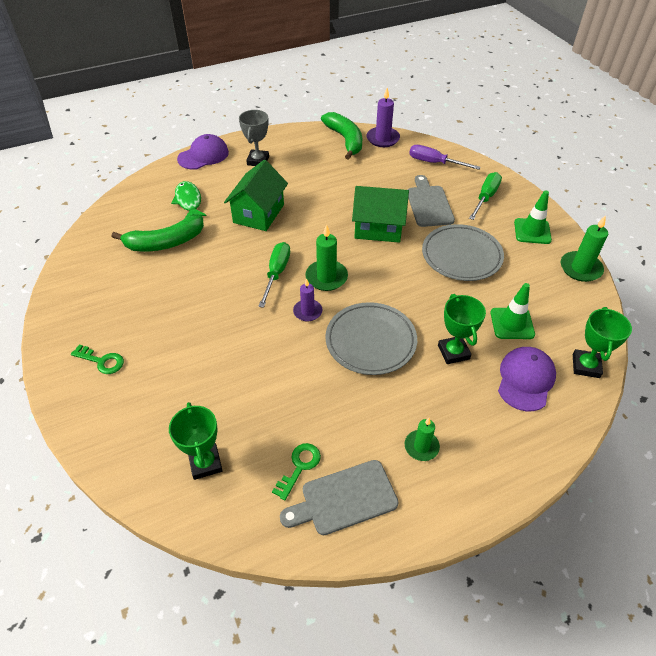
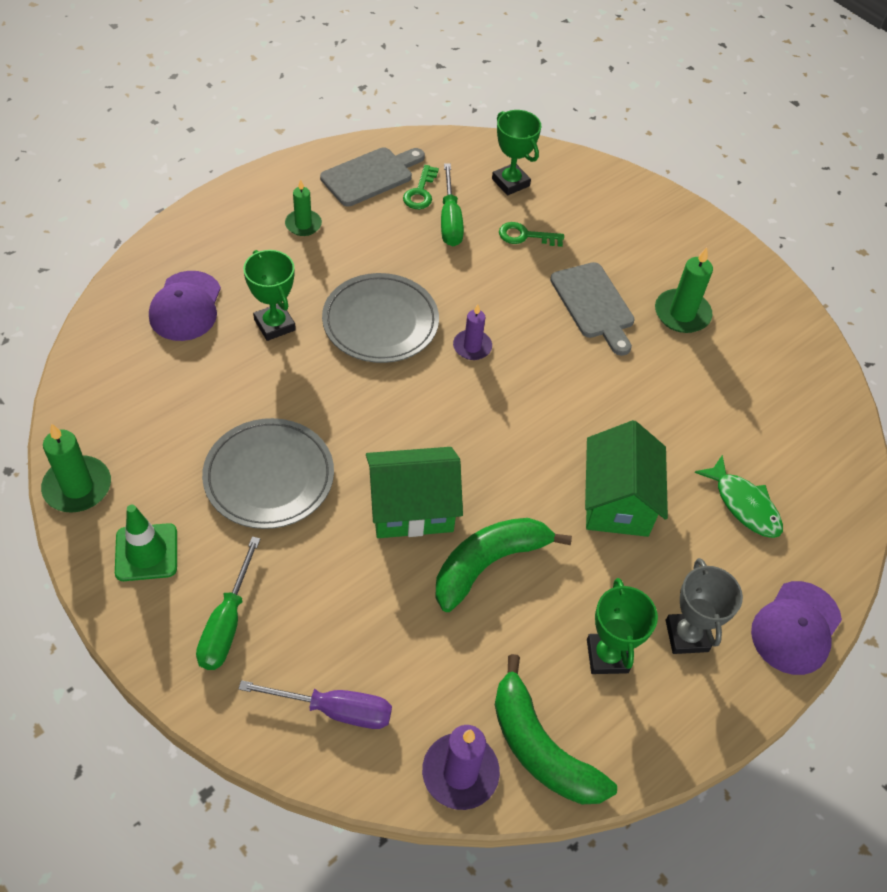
camera: 160 degrees right, 5 degrees up
green key [71,344,124,374] -> green key moved to [499,222,564,247]
green banana [112,215,204,252] -> green banana moved to [436,518,572,612]
green screwdriver [258,242,290,308] -> green screwdriver moved to [441,163,464,246]
green candle [305,224,348,291] -> green candle moved to [655,247,713,333]
grey cutting board [408,175,455,227] -> grey cutting board moved to [550,262,635,356]
green traffic cone [490,283,535,339] -> none
green trophy [573,307,632,378] -> green trophy moved to [587,578,658,674]

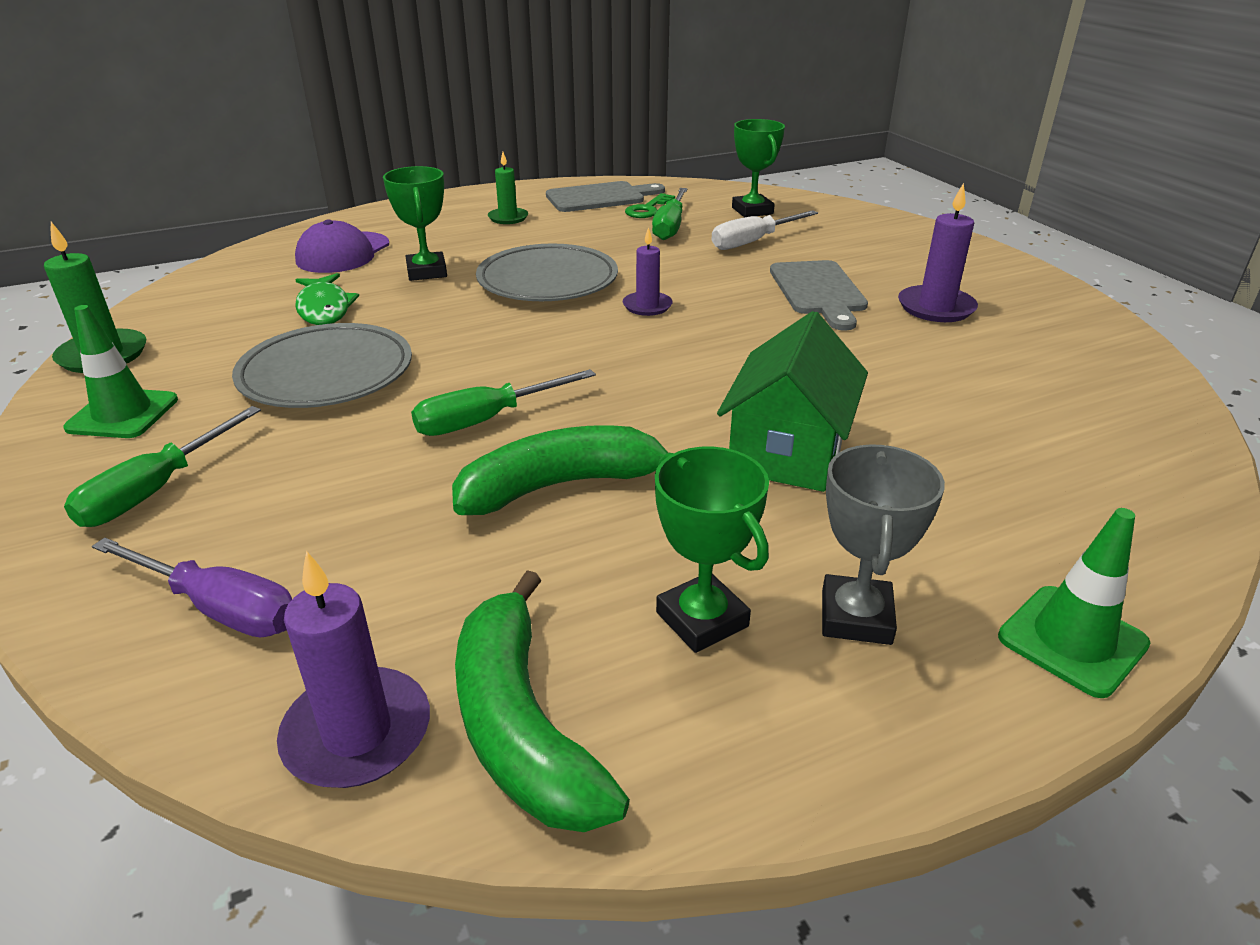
camera: 20 degrees right, 20 degrees down
green house [366,447,463,538] -> green screwdriver [411,369,596,436]
green key [499,222,564,247] -> white screwdriver [711,210,818,250]
green trophy [587,578,658,674] -> green trophy turned 45 degrees counterclockwise [655,447,769,653]
green candle [655,247,713,333] -> purple candle [898,183,978,322]
green fish [694,455,783,538] -> green fish moved to [295,273,359,325]
purple cap [751,581,842,675] -> green traffic cone [998,508,1150,698]

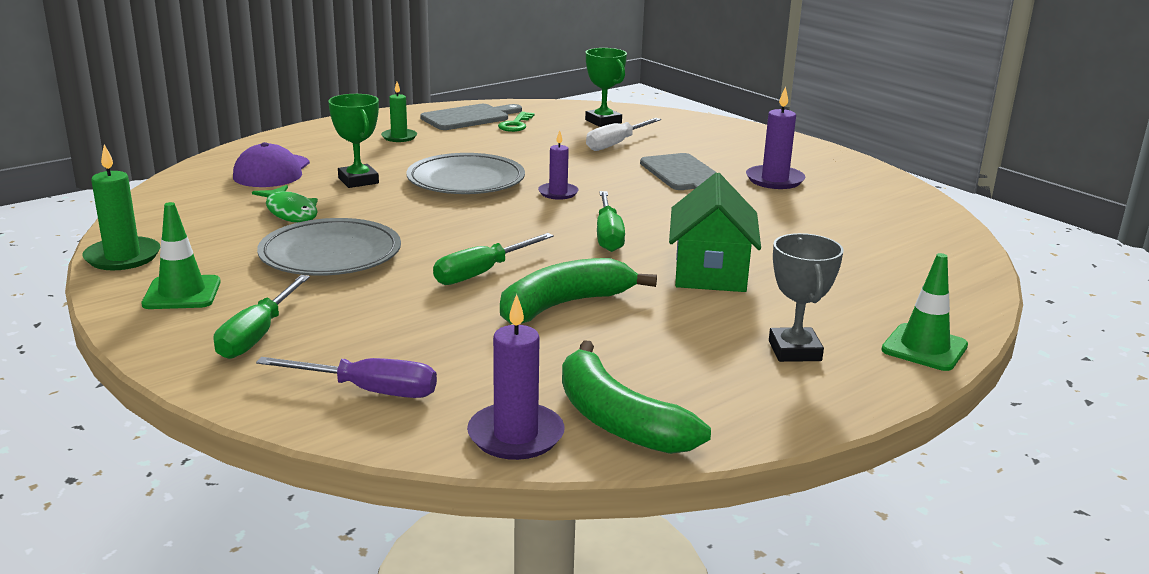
camera: 15 degrees left, 10 degrees down
green screwdriver [652,188,687,240] -> green screwdriver moved to [597,191,625,252]
green trophy [655,447,769,653] -> none

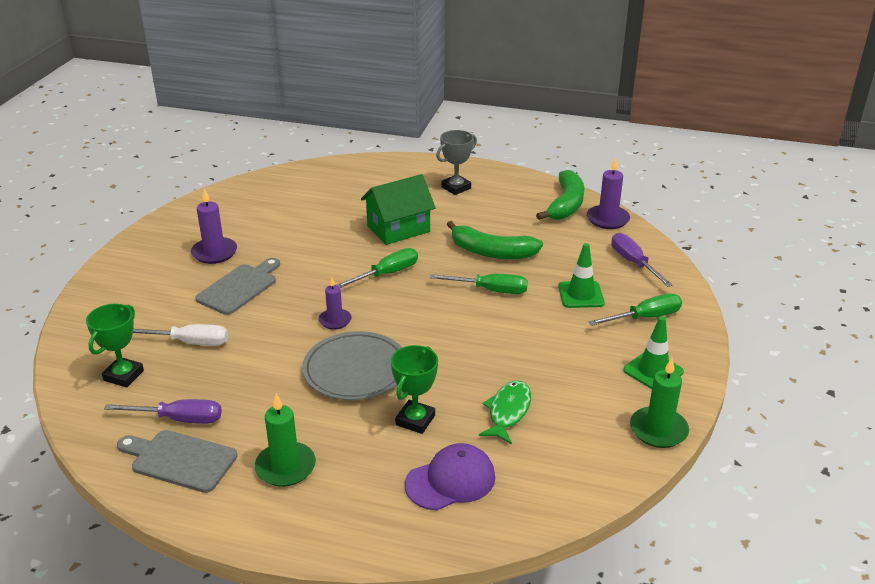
camera: 125 degrees left, 10 degrees up
grey plate [257,218,401,276] -> none
green candle [381,82,417,142] -> green candle [255,393,316,487], size x1.52
green key [498,112,535,132] -> purple screwdriver [104,399,222,424]
green traffic cone [881,253,968,371] -> green traffic cone moved to [558,243,605,308]

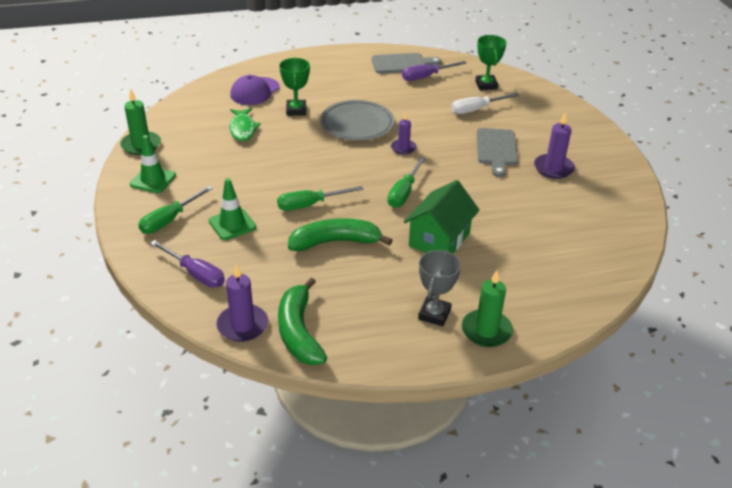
camera: 150 degrees right, 5 degrees up
green candle [255,393,316,487] -> green candle moved to [462,270,513,347]

